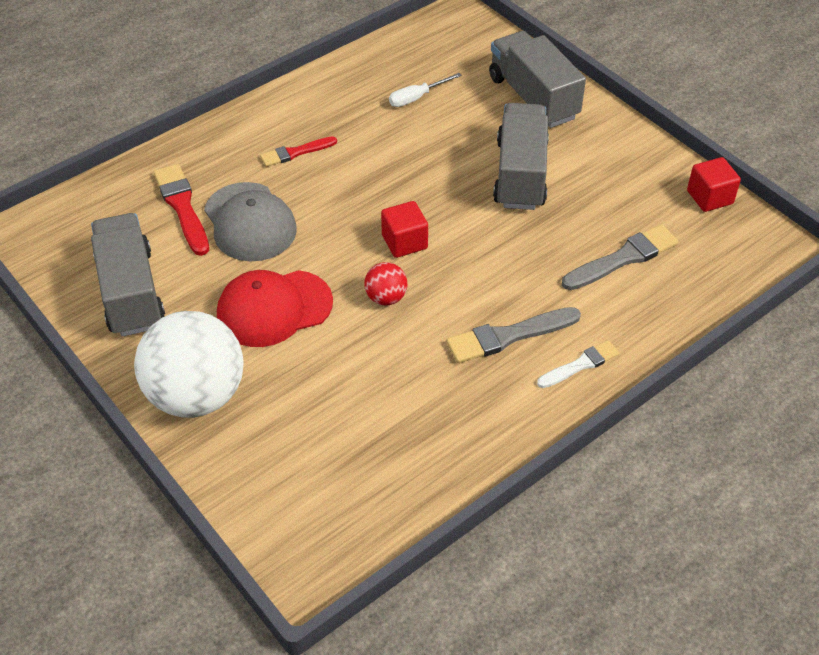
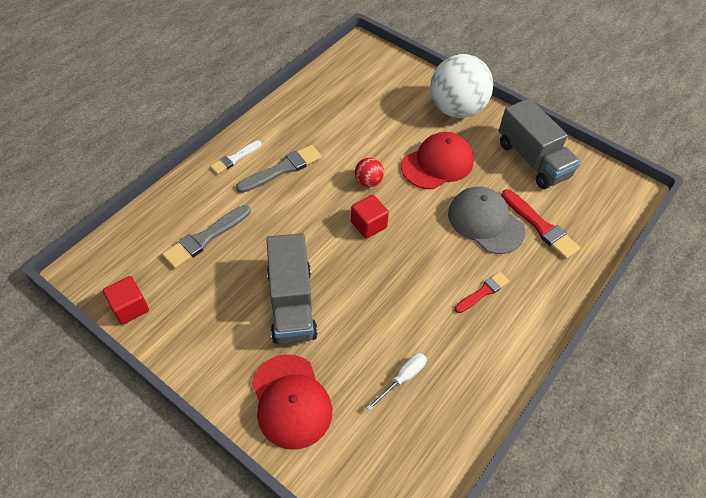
camera: 165 degrees right, 5 degrees up
grey truck [489,31,586,128] -> red cap [252,354,332,450]

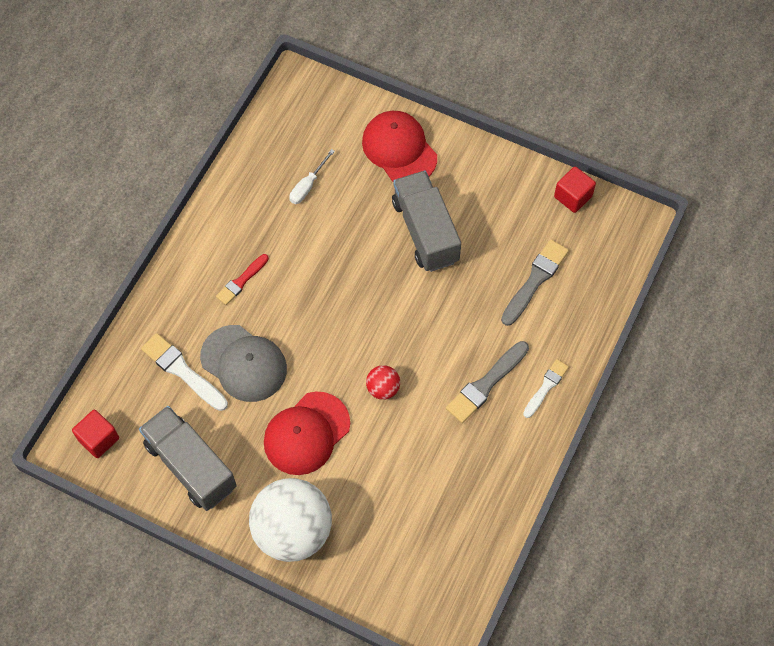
camera: 170 degrees right, 10 degrees up
red cube [351,195,389,239] -> red cube moved to [72,410,119,458]
red brush [502,189,580,259] -> white brush [141,333,228,411]

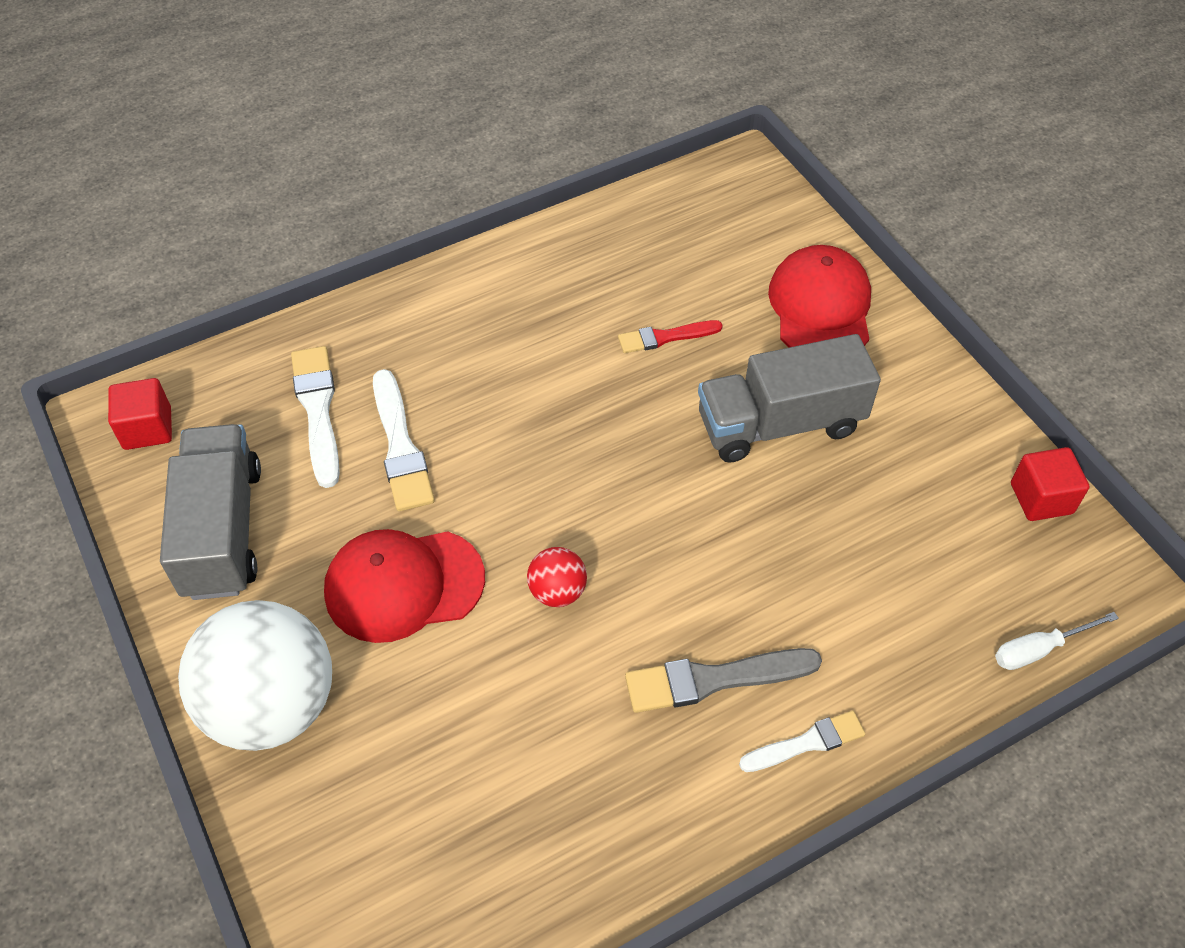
camera: 35 degrees right, 10 degrees down
grey cap [200,325,287,402] -> white brush [373,369,434,511]
red brush [216,254,269,305] -> red brush moved to [618,320,723,353]
white screwdriver [289,149,335,204] -> white screwdriver moved to [995,612,1119,670]
grey truck [392,171,461,272] -> grey truck turned 120 degrees counterclockwise [698,334,881,463]
grey brush [501,239,569,326] -> none

